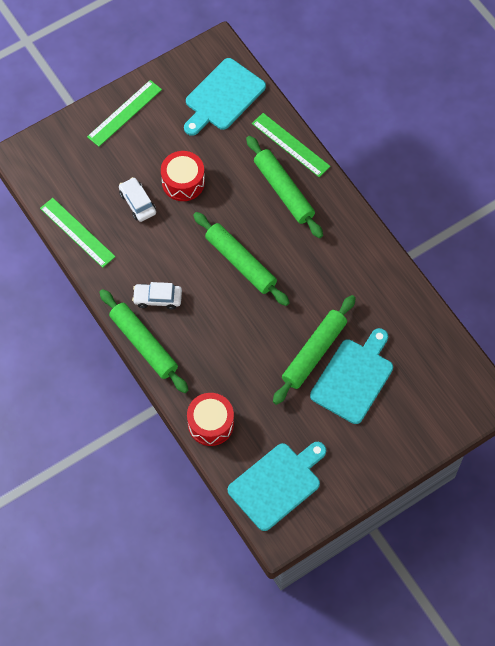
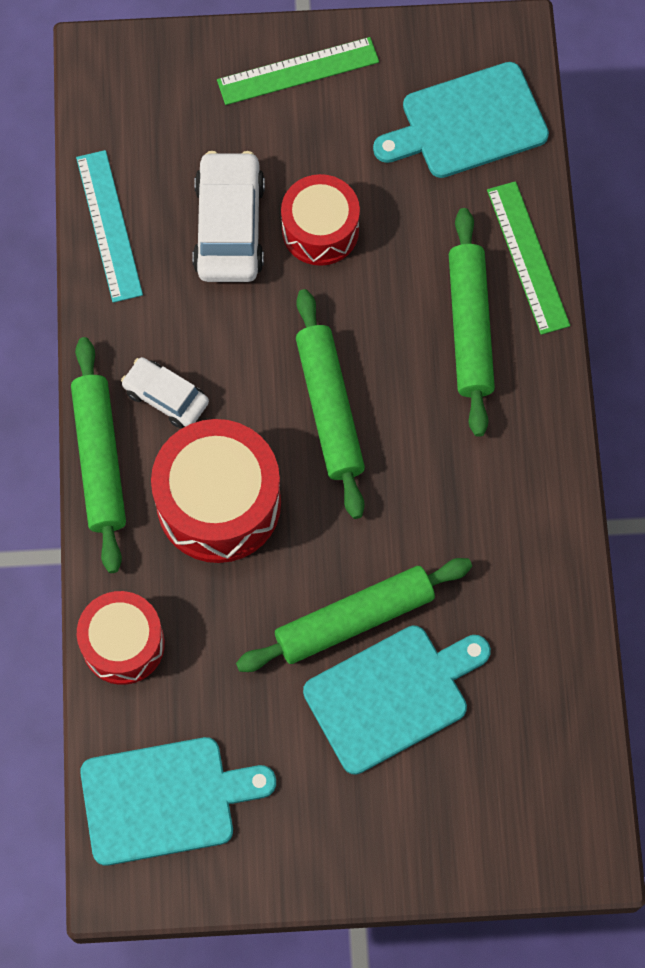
camera: 30 degrees right, 5 degrees up
green ruler [40,198,116,268] -> turquoise ruler [76,150,143,303]
white car [119,177,156,222] -> white car [192,151,265,282], size x1.64
none -> red drum [151,419,281,563]

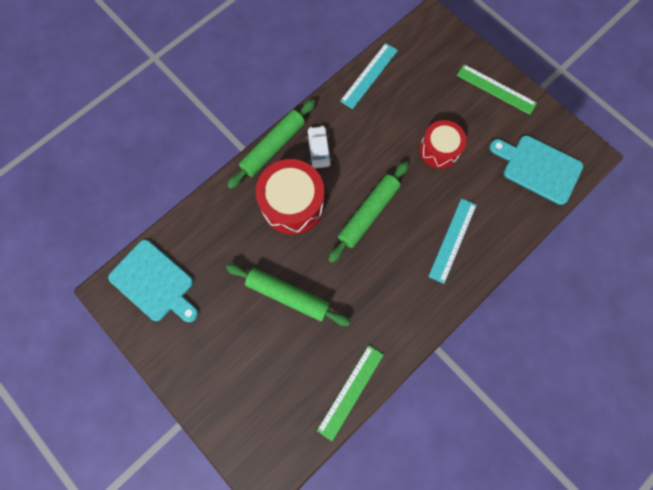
camera: 50 degrees right, 5 degrees up
red drum [77,591,165,685] -> none
white car [192,151,265,282] -> none
turquoise cutting board [303,626,491,775] -> none
green rolling pin [449,208,495,437] -> turquoise ruler [428,198,477,284]
green ruler [487,181,570,335] -> green ruler moved to [317,345,384,441]

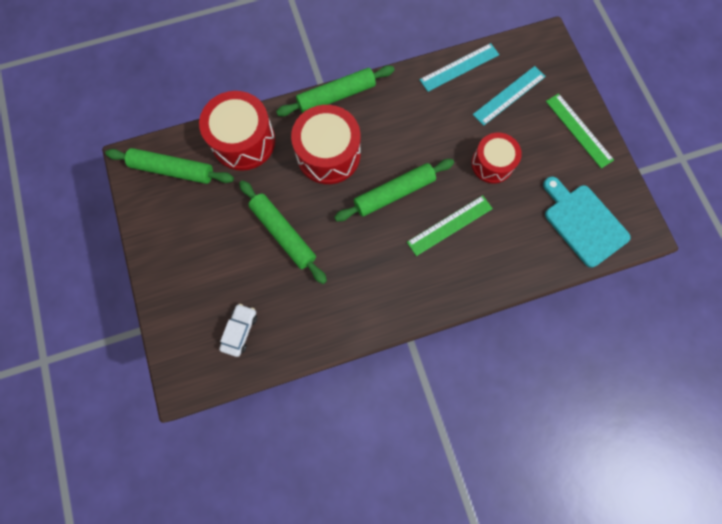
camera: 25 degrees right, 0 degrees up
turquoise cutting board [108,240,198,322] -> green rolling pin [105,148,234,184]
white car [307,126,332,169] -> white car moved to [219,304,257,357]
green ruler [317,345,384,441] -> green ruler moved to [407,195,493,256]
turquoise ruler [428,198,477,284] -> turquoise ruler moved to [473,66,546,126]
none -> red drum [199,91,275,171]

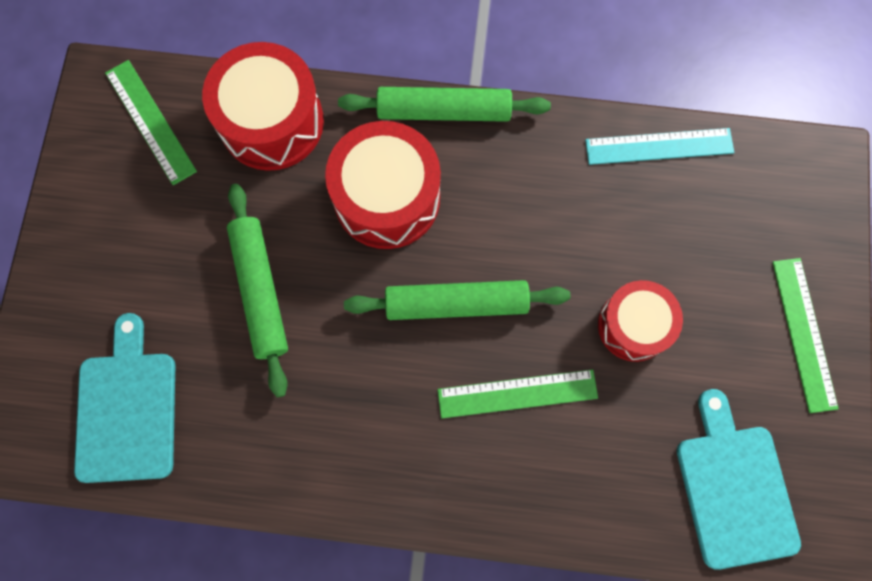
camera: 25 degrees right, 0 degrees up
green rolling pin [105,148,234,184] -> green ruler [105,60,197,185]
white car [219,304,257,357] -> turquoise cutting board [74,313,175,483]
turquoise ruler [473,66,546,126] -> none

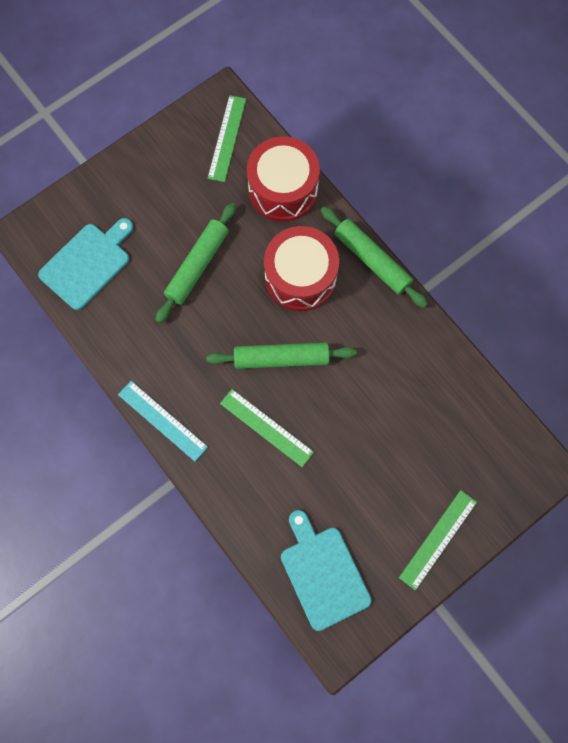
camera: 45 degrees right, 0 degrees up
green rolling pin [344,280,570,320] -> green rolling pin turned 45 degrees counterclockwise [207,342,357,369]
turquoise ruler [585,128,734,165] -> turquoise ruler moved to [118,381,208,461]
red drum [598,280,683,362] -> none
turquoise cutting board [677,389,801,570] -> turquoise cutting board turned 60 degrees counterclockwise [281,510,372,631]

